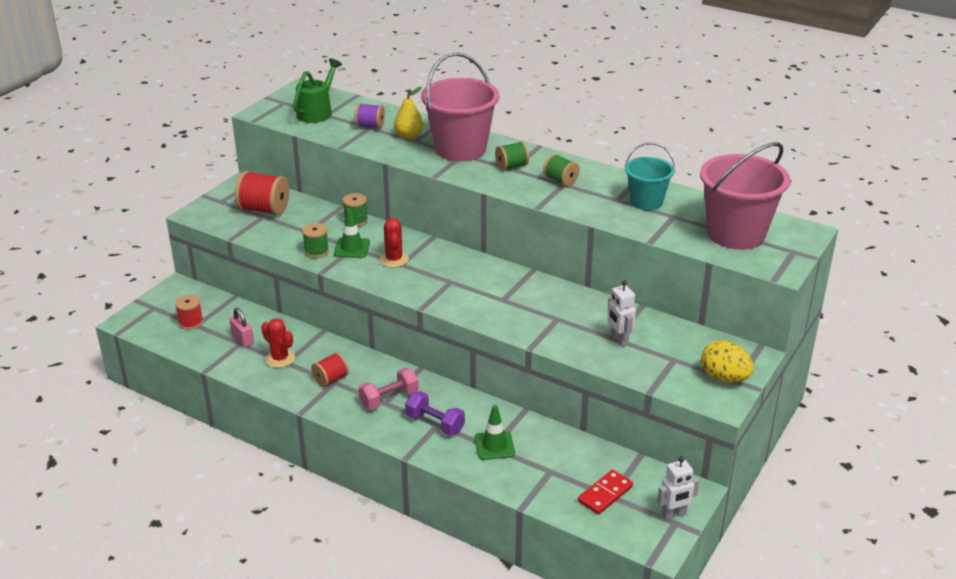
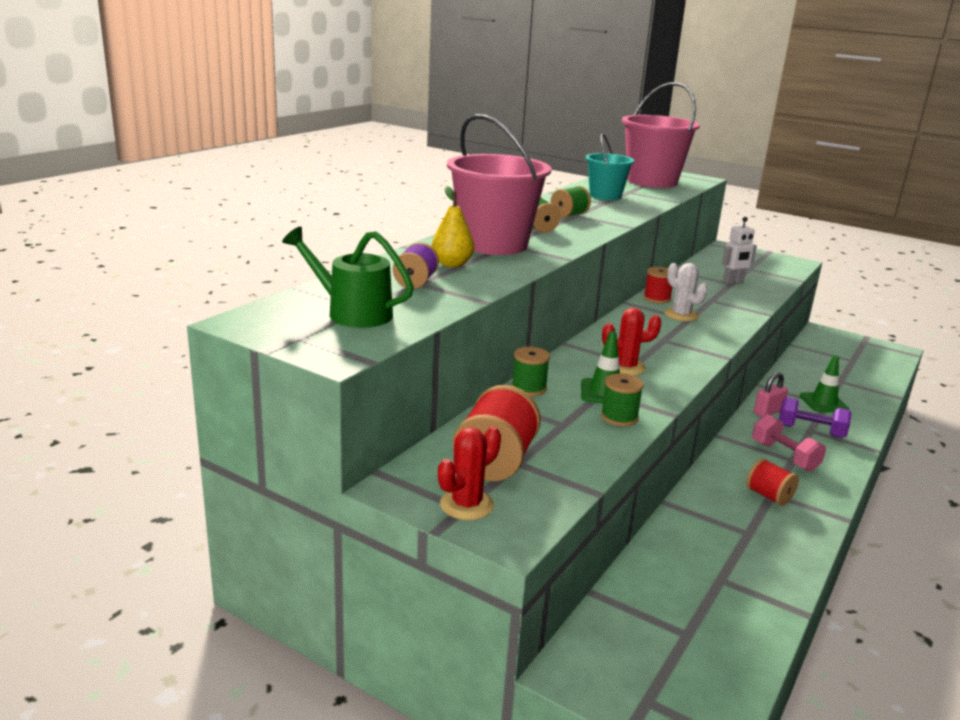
camera: 90 degrees left, 10 degrees down
red spool [175,295,203,330] -> red spool moved to [643,267,672,304]
pink padlock [230,308,254,347] -> pink padlock moved to [754,372,788,417]
red cactus [261,318,295,368] -> red cactus moved to [438,426,501,520]
purple dumbbell [405,391,465,436] -> purple dumbbell turned 75 degrees clockwise [779,397,852,438]
red domino [578,470,633,515] -> none
white robot [657,456,699,520] -> none
yellow egg [701,340,754,383] -> none
none -> white cactus [664,263,708,321]

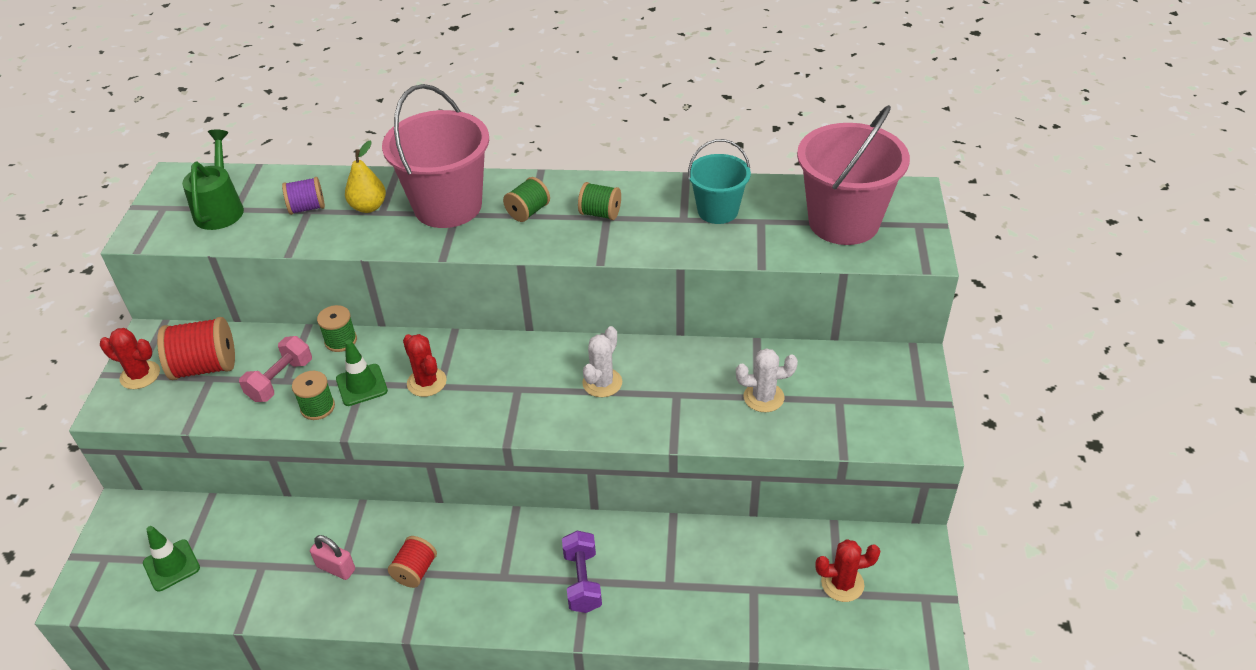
camera: 65 degrees right, 20 degrees up
red spool [643,267,672,304] -> none
white robot [722,217,757,284] -> white cactus [736,348,798,412]
pink dumbbell [752,414,826,472] -> pink dumbbell moved to [239,336,312,402]
pink padlock [754,372,788,417] -> pink padlock moved to [310,535,355,580]
green traffic cone [800,355,849,412] -> green traffic cone moved to [143,526,200,592]
none -> red cactus [815,539,881,602]

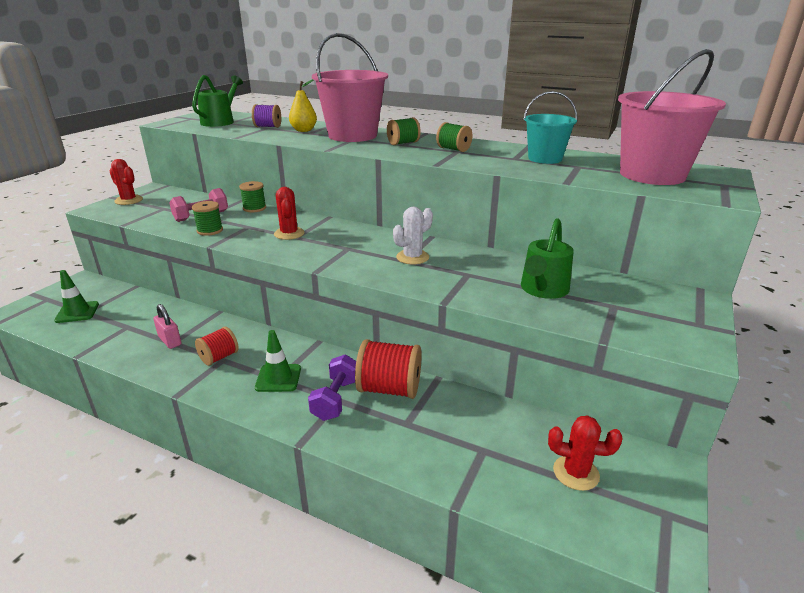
camera: 20 degrees right, 15 degrees down
red spool [157,317,235,380] -> red spool moved to [355,339,422,399]
green traffic cone [336,340,388,406] -> green traffic cone moved to [255,330,301,392]
white cactus [736,348,798,412] -> green watering can [521,218,574,299]

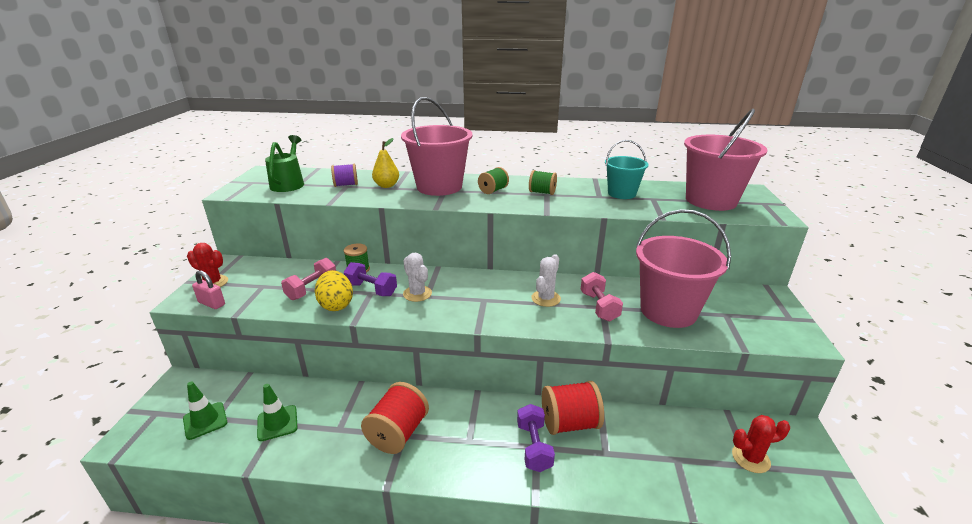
camera: 20 degrees left, 0 degrees up
pink padlock [153,304,182,349] -> pink padlock moved to [192,270,225,309]
green spool [192,201,223,236] -> yellow egg [315,270,353,311]
red spool [195,327,239,366] -> red spool [361,382,429,454], size x1.66
green traffic cone [255,330,301,392] -> green traffic cone moved to [257,384,298,441]
red cactus [274,187,305,240] -> white cactus [403,253,432,302]
green watering can [521,218,574,299] -> pink bucket [636,209,731,328]
none -> purple dumbbell [344,262,397,296]
none -> pink dumbbell [581,272,623,322]

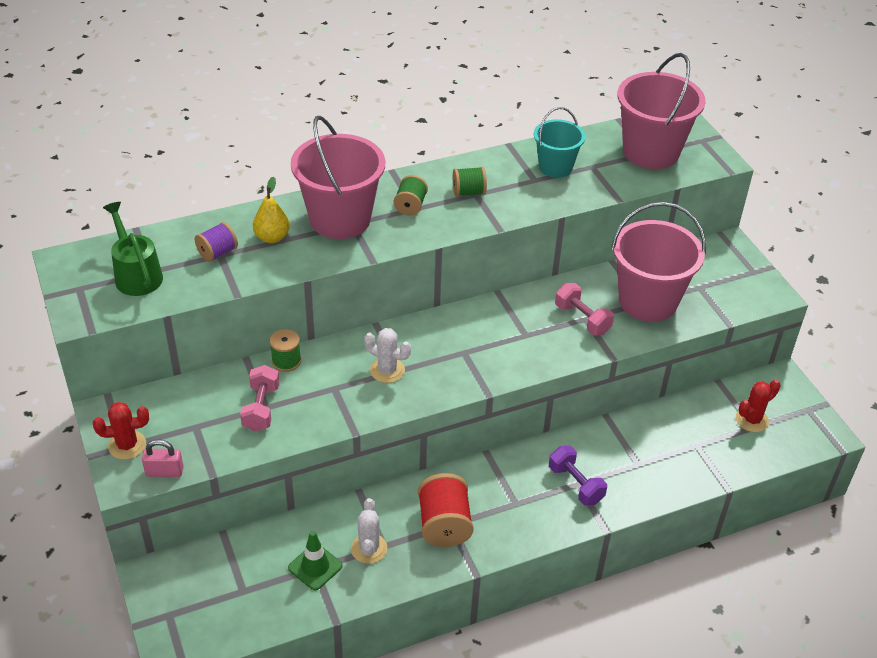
camera: 30 degrees left, 15 degrees up
green traffic cone [183,381,227,440] -> none
yellow egg [315,270,353,311] -> none
purple dumbbell [344,262,397,296] -> none
white cactus [531,254,561,307] -> white cactus moved to [351,498,387,564]
red spool [542,381,604,435] -> none

